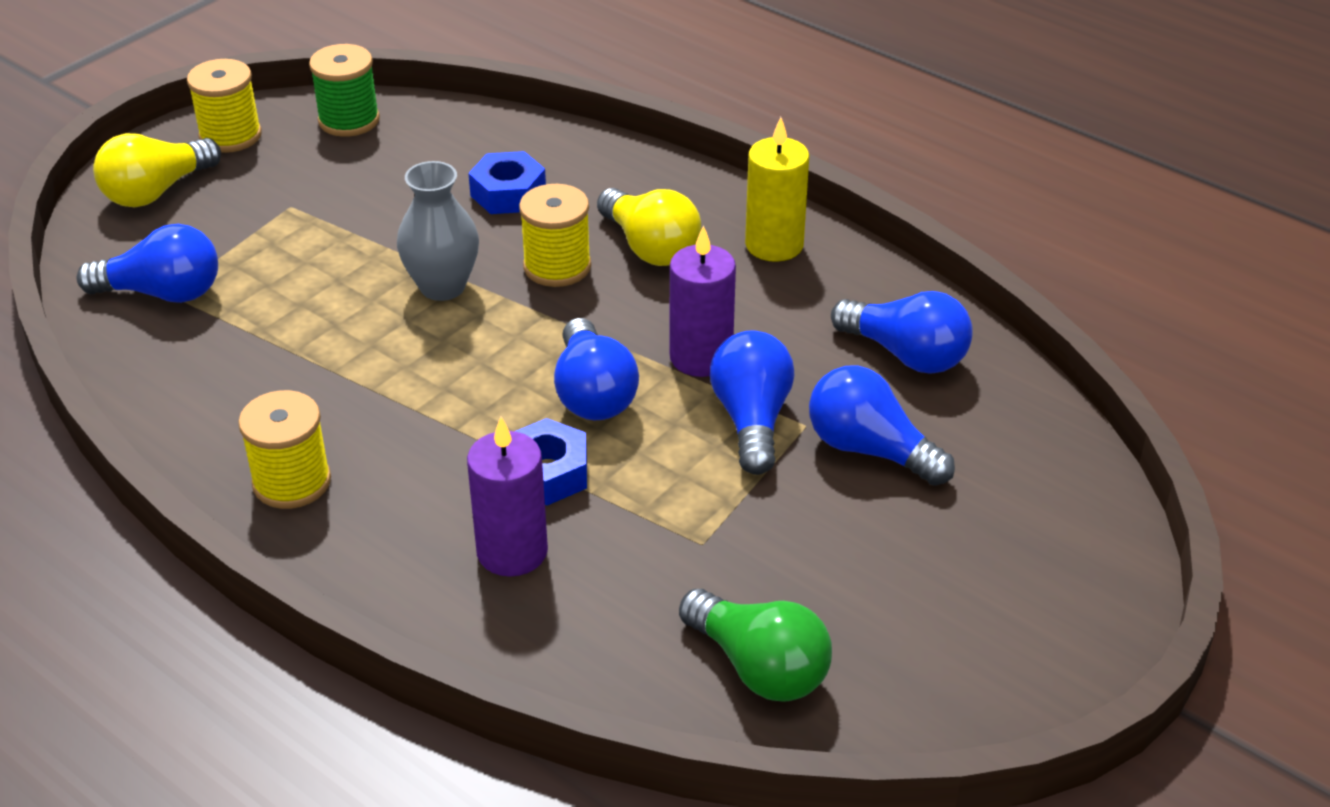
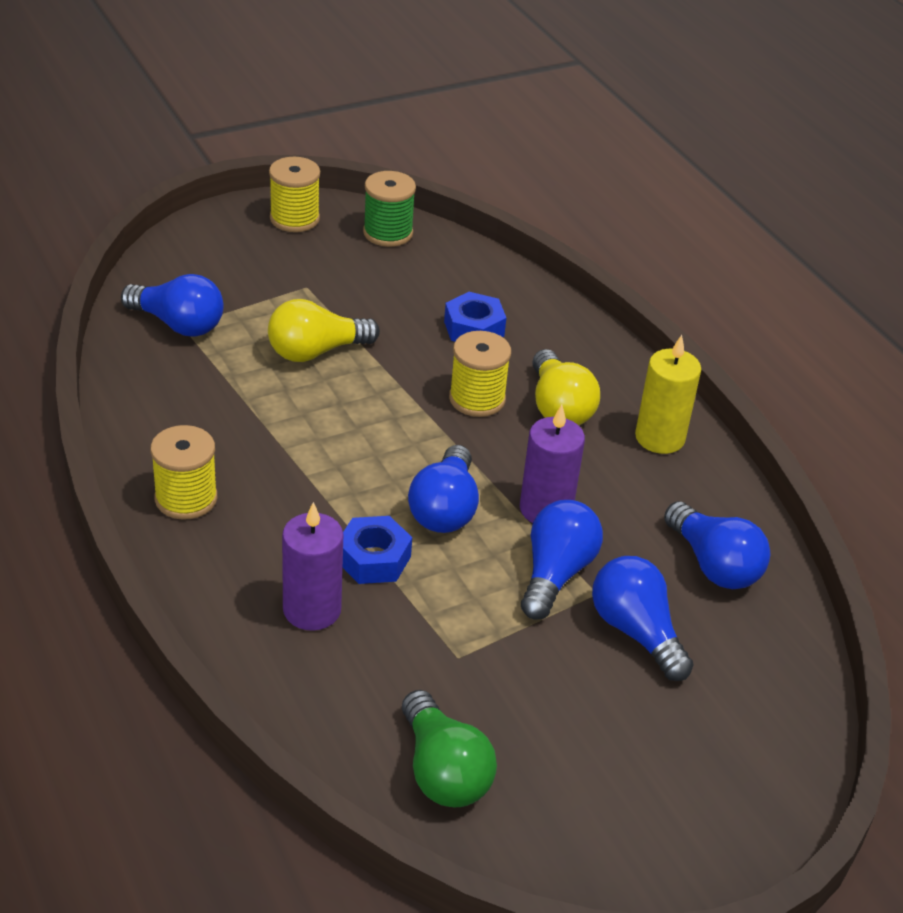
camera: 20 degrees right, 0 degrees up
yellow light bulb [93,133,221,207] -> yellow light bulb moved to [268,299,380,362]
grey vase [397,161,479,301] -> none

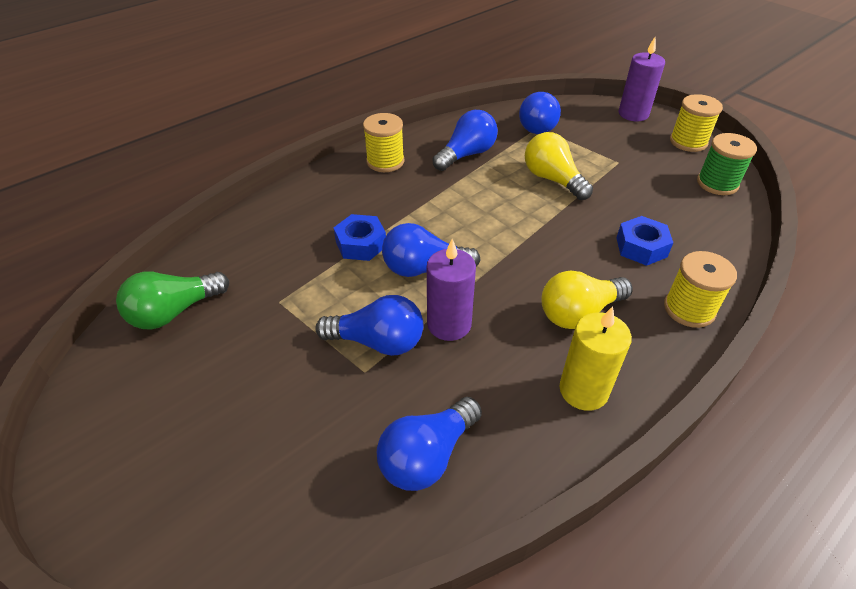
camera: 80 degrees right, 5 degrees up
purple candle [282,502,343,631] -> purple candle moved to [618,37,665,121]
yellow spool [449,331,511,417] -> yellow spool moved to [664,251,737,328]
blue light bulb [592,556,694,681] -> blue light bulb moved to [432,110,498,171]

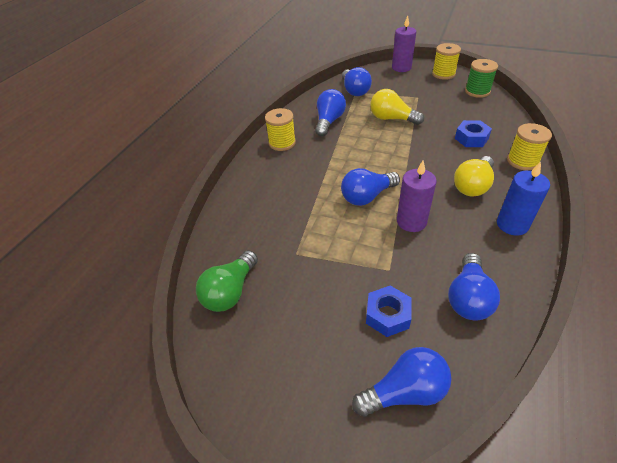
camera: 25 degrees left, 0 degrees up
blue light bulb [315,295,423,356] -> blue light bulb moved to [352,347,452,417]
blue nut [334,214,386,261] -> blue nut moved to [366,285,412,337]
yellow candle [559,306,632,411] -> blue candle [497,162,550,235]

